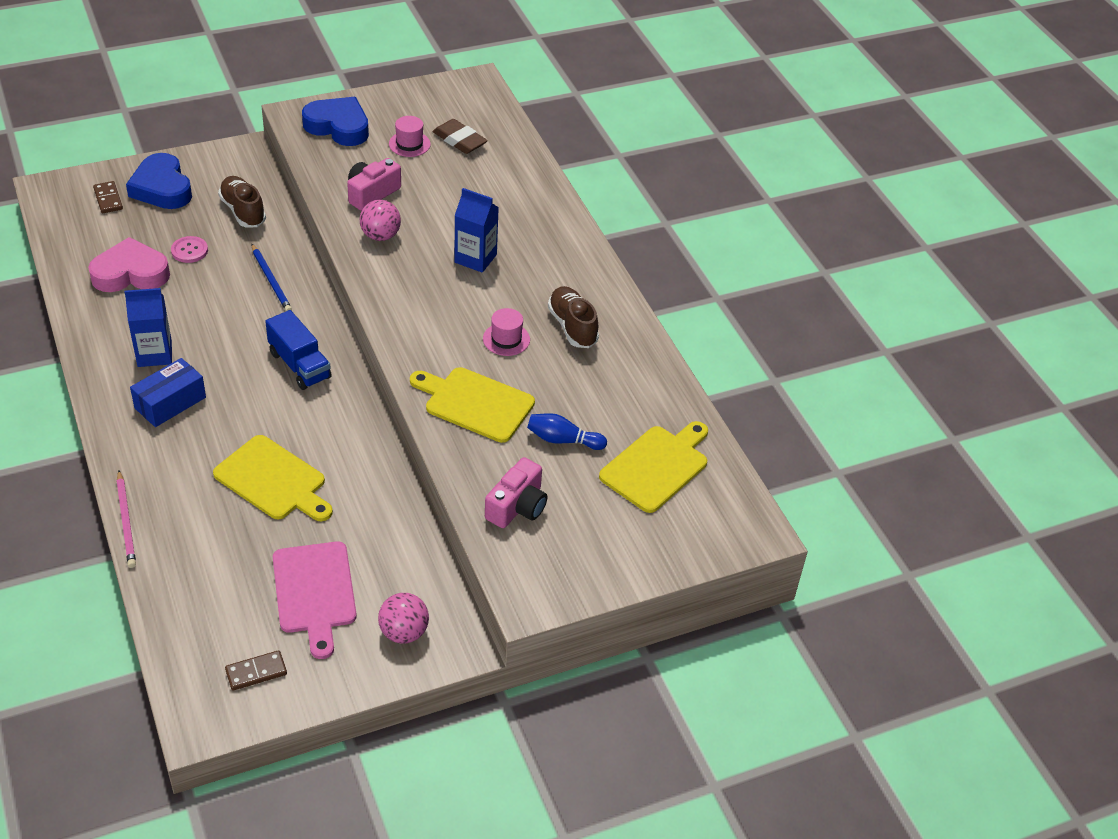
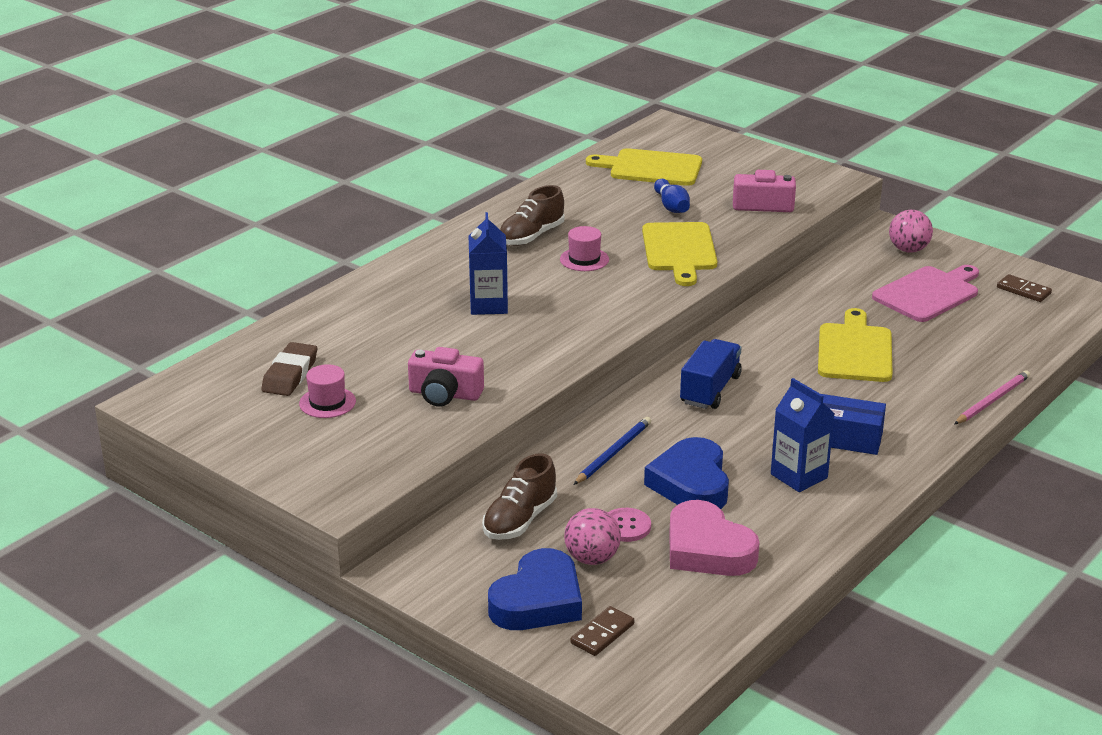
camera: 115 degrees left, 15 degrees down
blue heart [302,97,369,146] -> blue heart moved to [644,437,729,509]
pink ball [360,200,401,241] -> pink ball moved to [564,508,621,565]

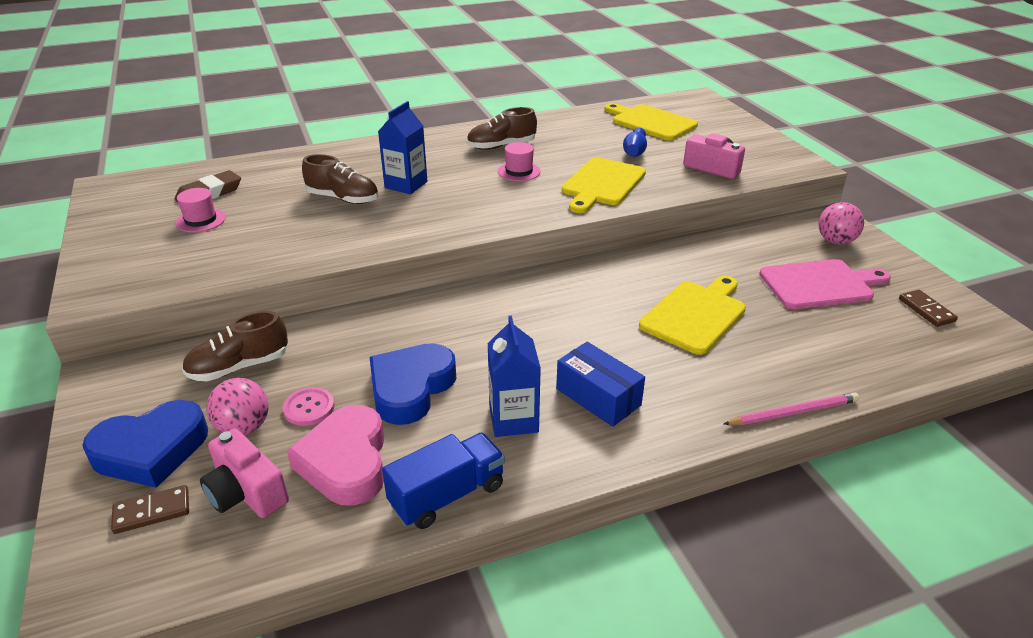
camera: 30 degrees right, 5 degrees up
pink camera [408,347,484,407] -> pink camera moved to [200,428,289,518]
blue pencil [573,417,651,485] -> none
blue truck [680,339,742,409] -> blue truck moved to [382,433,505,529]
none -> brown shoe [302,154,379,204]

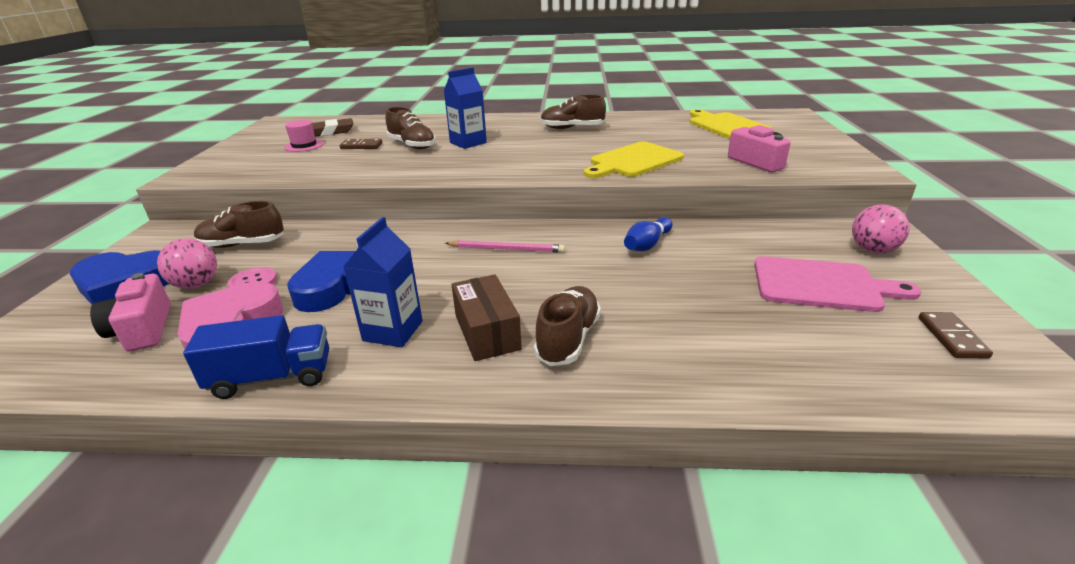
camera: 25 degrees right, 5 degrees down
brown domino [111,485,189,534] -> brown domino moved to [340,139,382,149]
pink hat [498,142,540,181] -> none
blue box [556,342,645,427] -> brown box [452,274,522,361]
blue bowling pin [623,128,647,157] -> blue bowling pin moved to [624,217,672,251]
yellow cutting board [639,275,746,355] -> none
pink pencil [724,393,859,425] -> pink pencil moved to [445,240,565,253]
none -> brown shoe [534,286,601,366]

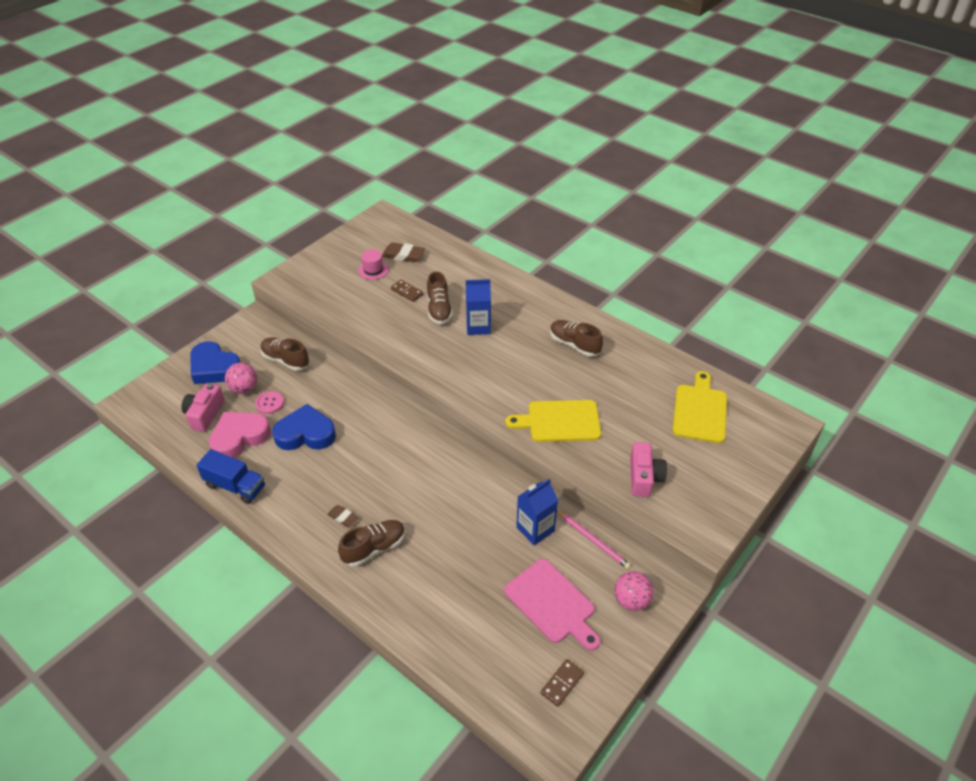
camera: 35 degrees right, 15 degrees up
blue carton [343,217,423,347] -> blue carton moved to [516,479,558,545]
pink pencil [445,240,565,253] -> pink pencil moved to [557,510,631,569]
brown box [452,274,522,361] -> brown eraser [328,505,359,527]
blue bowling pin [624,217,672,251] -> none

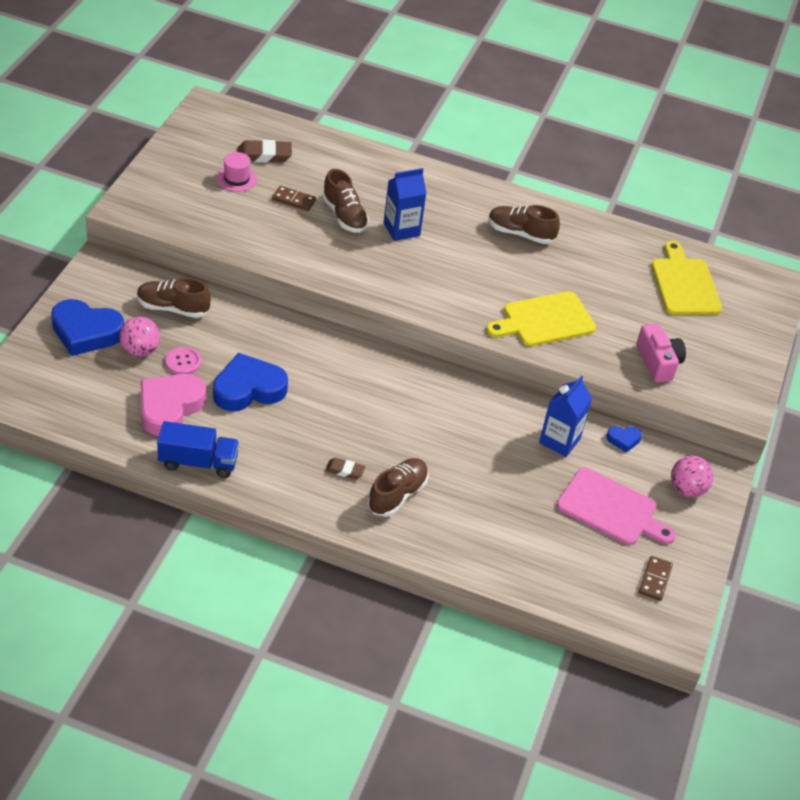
camera: 25 degrees left, 0 degrees up
pink camera [181,383,225,432] -> none
pink pencil [557,510,631,569] -> blue heart [606,426,642,453]

